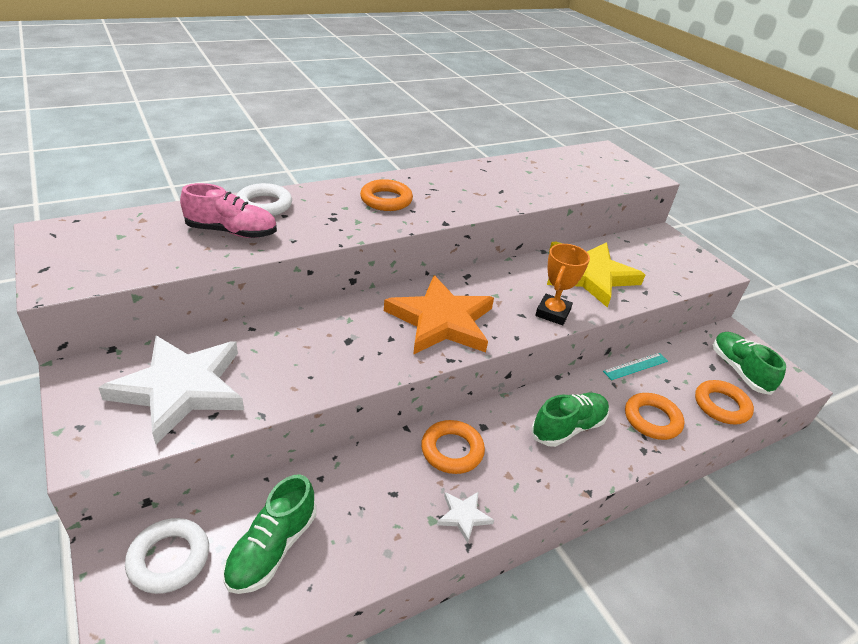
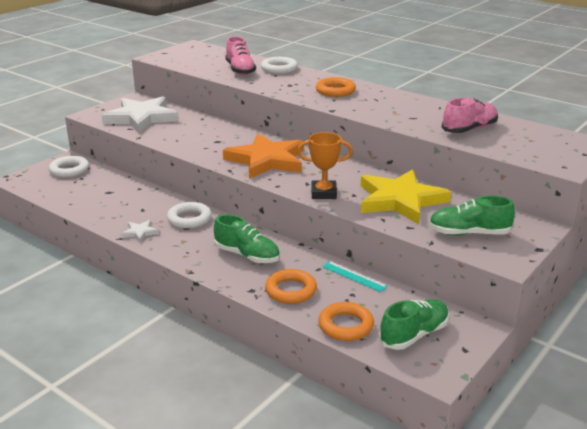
camera: 70 degrees right, 10 degrees down
green shoe [223,474,316,594] -> green shoe moved to [429,196,515,235]
orange ring [421,420,485,474] -> white ring [167,202,212,229]
none -> pink shoe [442,98,498,133]

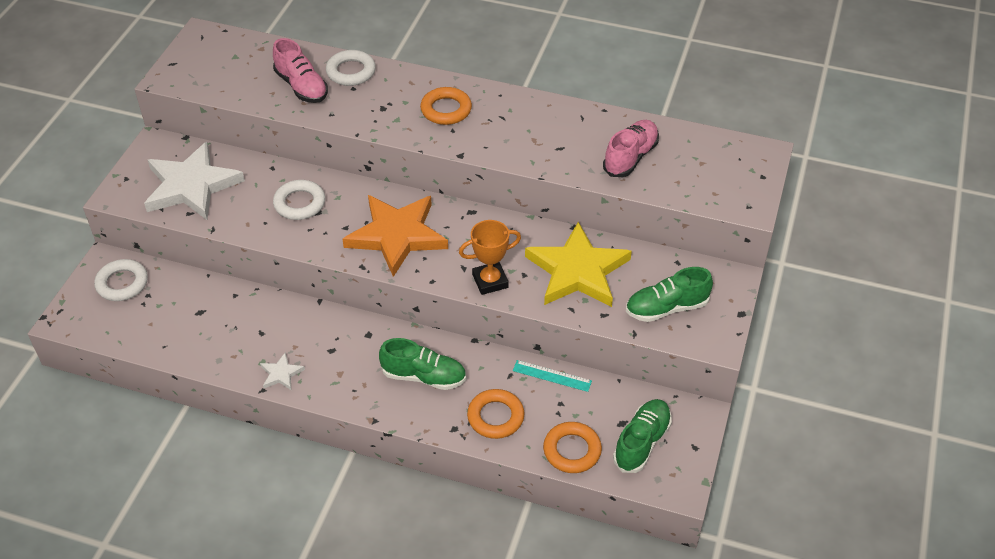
camera: 20 degrees left, 20 degrees up
white ring [167,202,212,229] -> white ring moved to [273,180,325,220]

